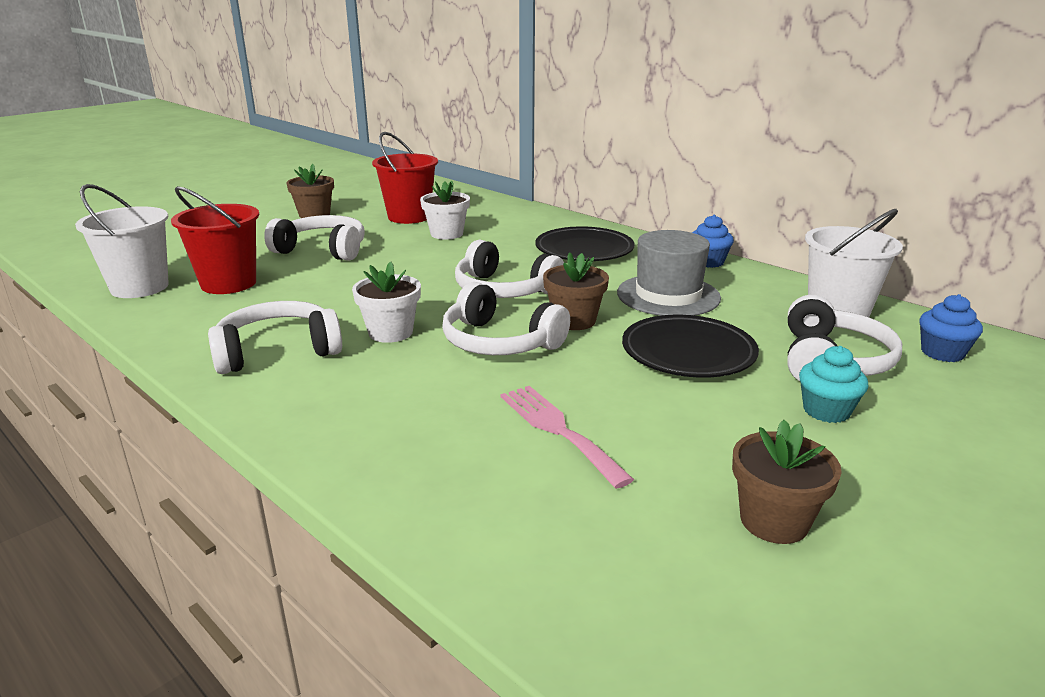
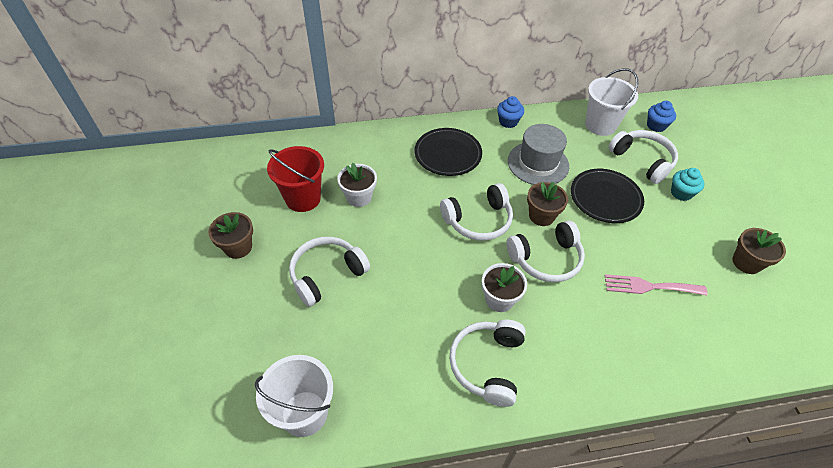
camera: 55 degrees left, 25 degrees up
red bucket [171,186,259,294] -> none

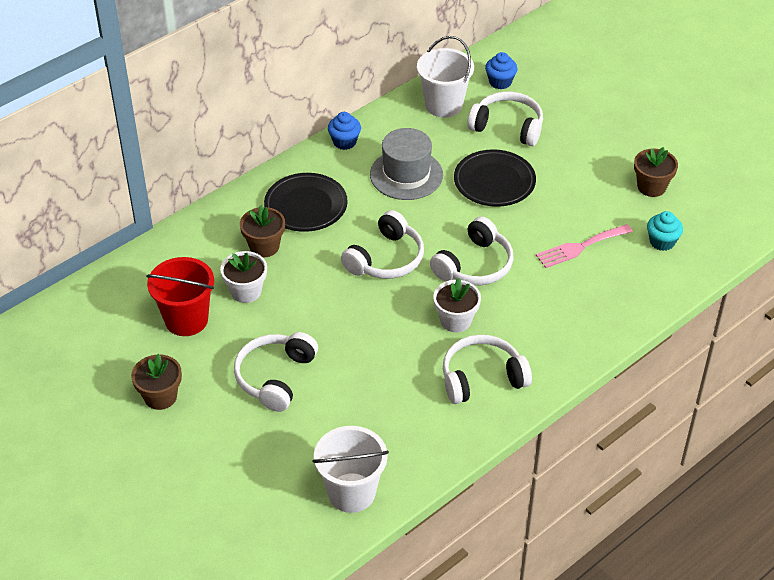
camera: 30 degrees left, 5 degrees down
white headphones [449,320,526,407] -> white headphones turned 90 degrees clockwise [443,335,532,404]
brown flower pot [527,182,568,226] -> brown flower pot moved to [240,205,285,258]
turquoise cupcake [671,168,705,201] -> turquoise cupcake moved to [647,211,683,251]

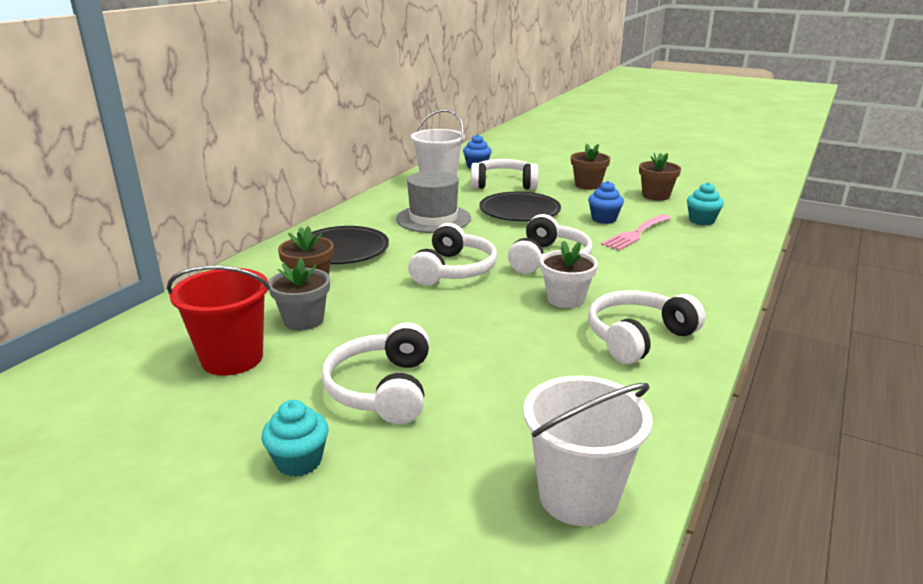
camera: 20 degrees left, 20 degrees down
brown flower pot [131,353,182,410] -> brown flower pot moved to [571,144,610,190]
white flower pot [220,251,267,303] -> grey flower pot [268,258,330,330]
blue cupcake [328,112,361,150] -> blue cupcake moved to [588,181,624,224]
none -> turquoise cupcake [261,400,328,477]

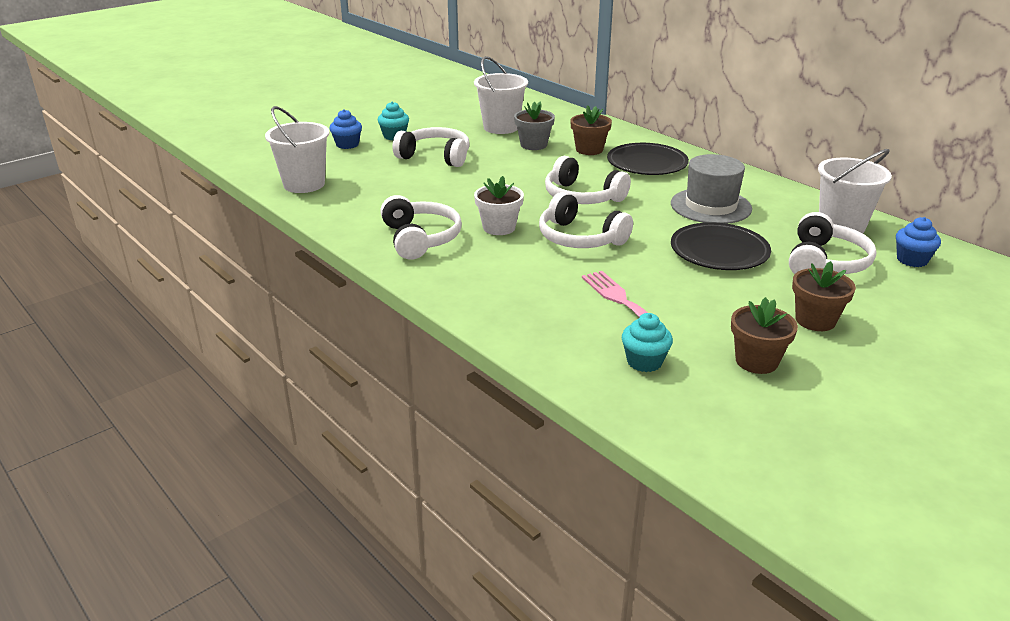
camera: 110 degrees right, 5 degrees up
red bucket [167,265,270,376] -> white bucket [474,56,528,134]
blue cupcake [588,181,624,224] -> blue cupcake moved to [329,109,362,149]

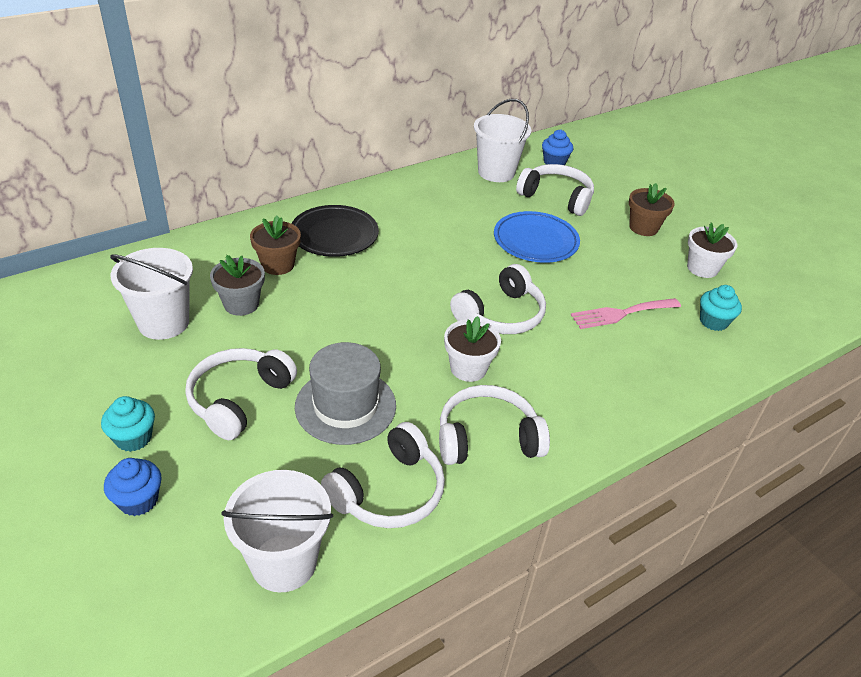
camera: 85 degrees left, 10 degrees up
white headphones [545,156,631,204] -> white headphones moved to [321,422,445,528]
grey hat [671,154,752,224] -> grey hat moved to [295,342,396,445]
black plate [671,222,771,270] -> blue plate [494,211,580,263]
brown flower pot [731,297,798,374] -> white flower pot [687,223,737,278]

